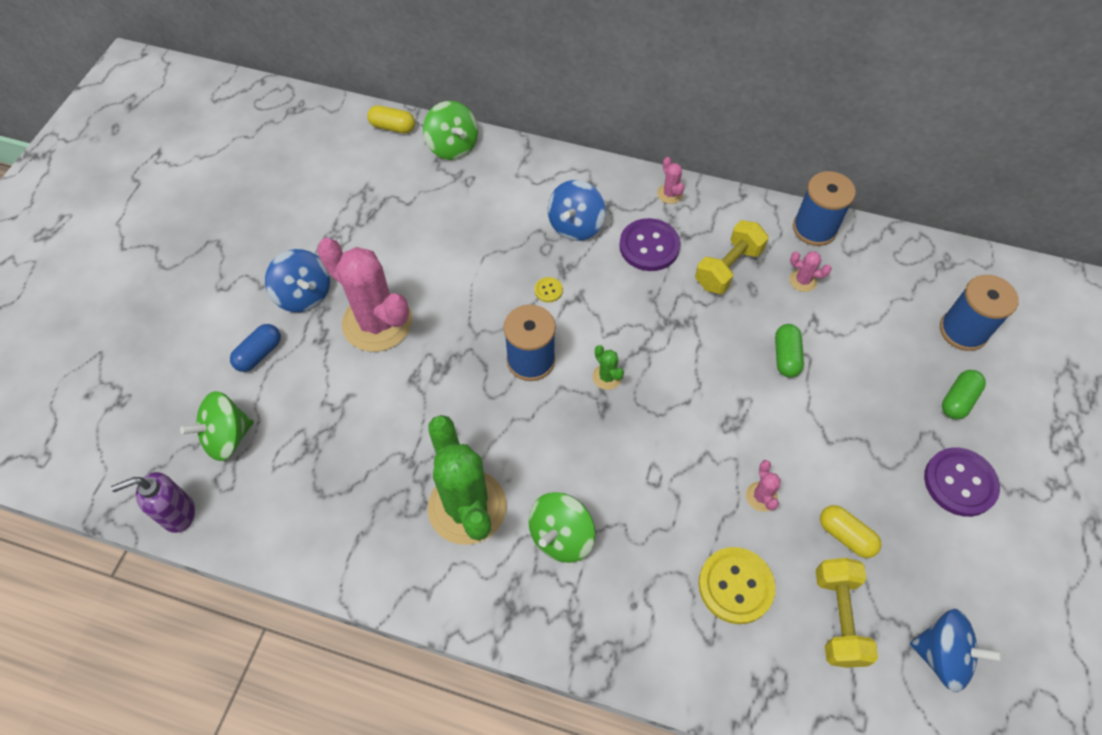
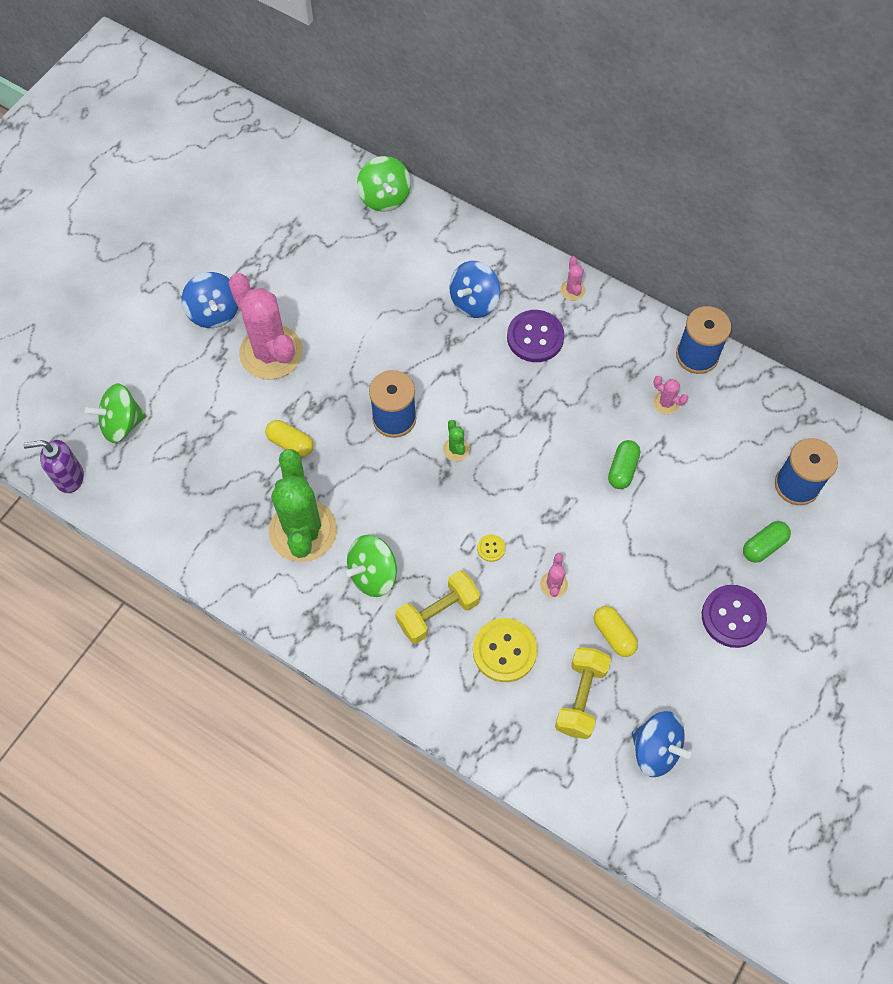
camera: 15 degrees right, 5 degrees up
blue capsule [230,324,281,372] -> none
yellow capsule [367,105,415,133] -> yellow capsule moved to [265,420,314,457]
yellow button [535,277,563,302] -> yellow button moved to [477,534,505,562]
yellow dumbbell [695,220,769,294] -> yellow dumbbell moved to [395,570,480,644]

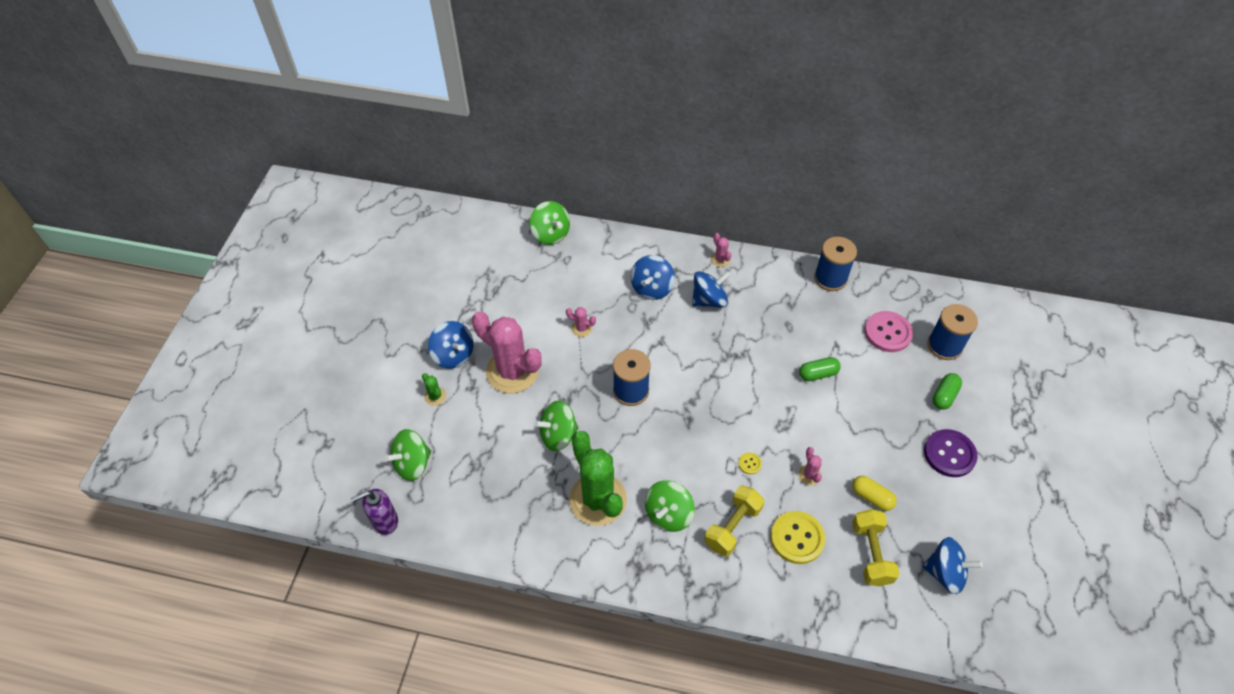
camera: 20 degrees left, 10 degrees down
yellow capsule [265,420,314,457] -> green spinning top [534,401,579,451]
green cactus [443,420,470,461] -> green cactus moved to [422,373,446,406]
purple button [507,310,564,362] -> blue spinning top [692,271,730,307]
green capsule [608,440,640,489] -> green capsule turned 75 degrees clockwise [799,357,841,381]
pink cactus [653,376,688,414] -> pink cactus moved to [566,307,596,337]
none -> pink button [865,311,913,352]

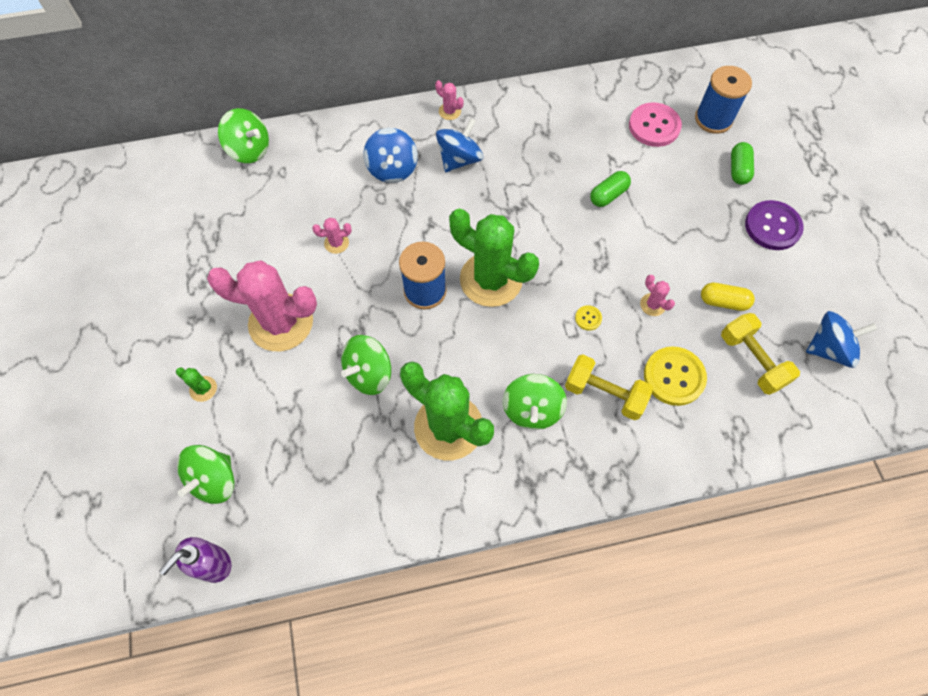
camera: 25 degrees left, 10 degrees up
blue spinning top [428,321,473,369] -> none
yellow dumbbell [704,485,765,557] -> yellow dumbbell turned 75 degrees counterclockwise [565,354,653,420]
blue spool [814,237,857,291] -> none
none -> green cactus [449,209,539,307]

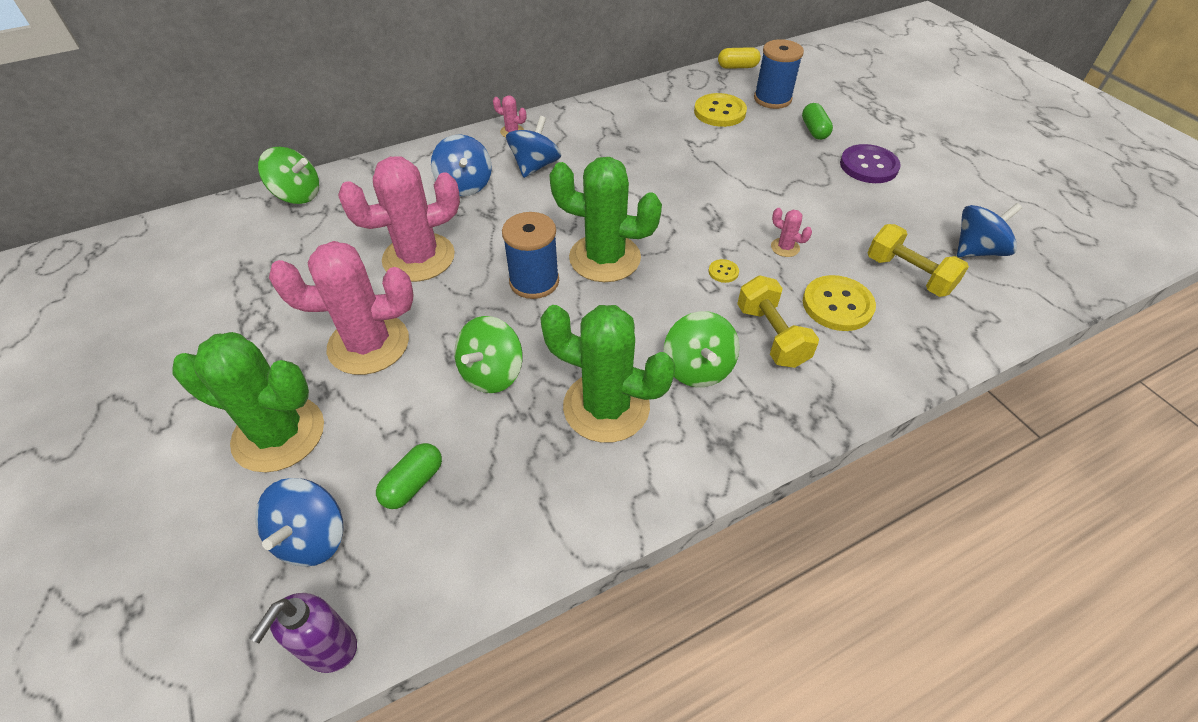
camera: 15 degrees left, 15 degrees down
green cactus [176,367,217,402] -> green cactus [173,332,324,473], size x2.46
green spinning top [177,445,234,504] -> blue spinning top [255,478,344,567]
pink cactus [312,218,352,254] -> pink cactus [338,156,460,282], size x2.46
yellow dumbbell [565,354,653,420] -> yellow dumbbell turned 60 degrees clockwise [737,275,819,368]
green capsule [590,171,631,207] -> green capsule moved to [376,443,442,509]
pink button [629,102,682,147] -> yellow button [694,93,747,127]
yellow capsule [701,283,755,311] -> yellow capsule moved to [718,47,761,69]

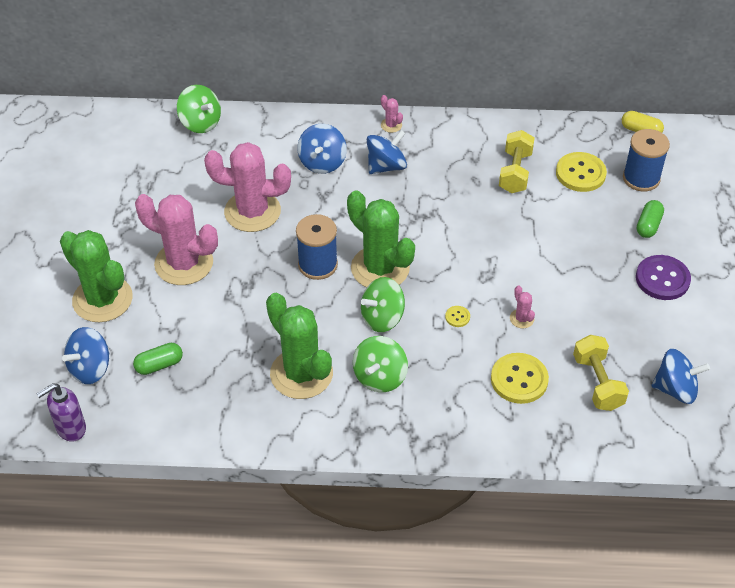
camera: 30 degrees right, 0 degrees up
green spinning top [454,316,523,393] -> green spinning top moved to [361,277,405,332]
yellow dumbbell [737,275,819,368] -> yellow dumbbell moved to [499,130,535,193]

